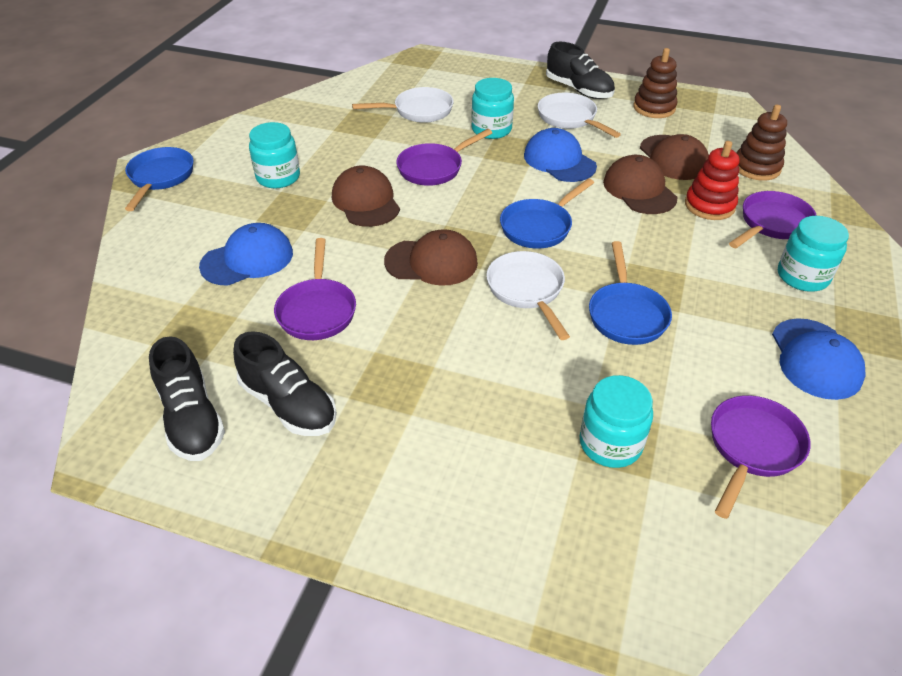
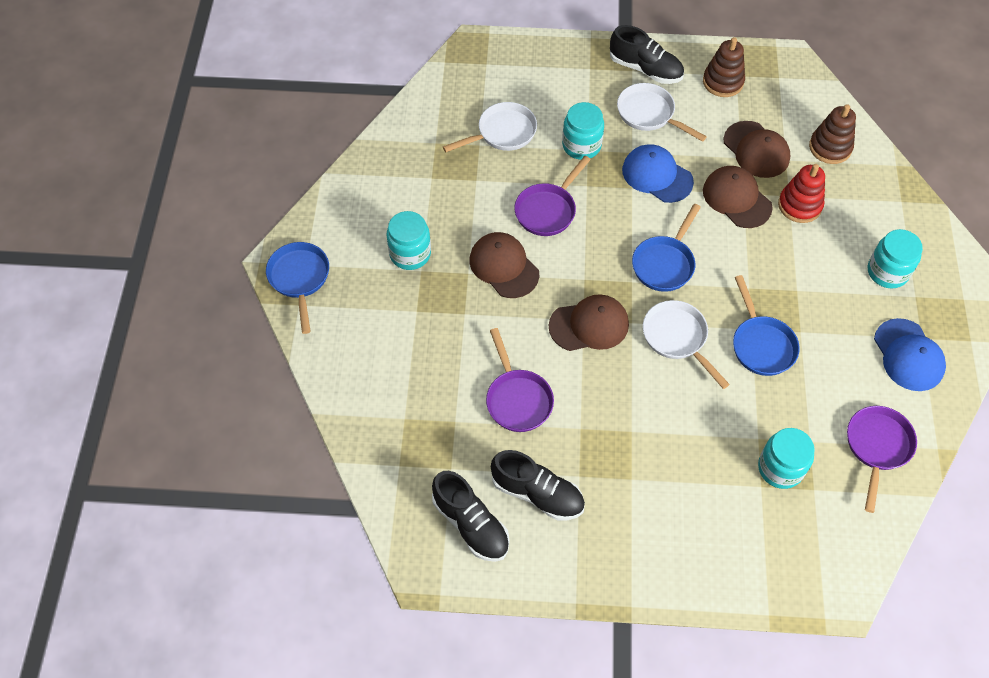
camera: 15 degrees left, 15 degrees up
blue cap [199,223,293,286] -> none
purple pan [729,191,817,248] -> none

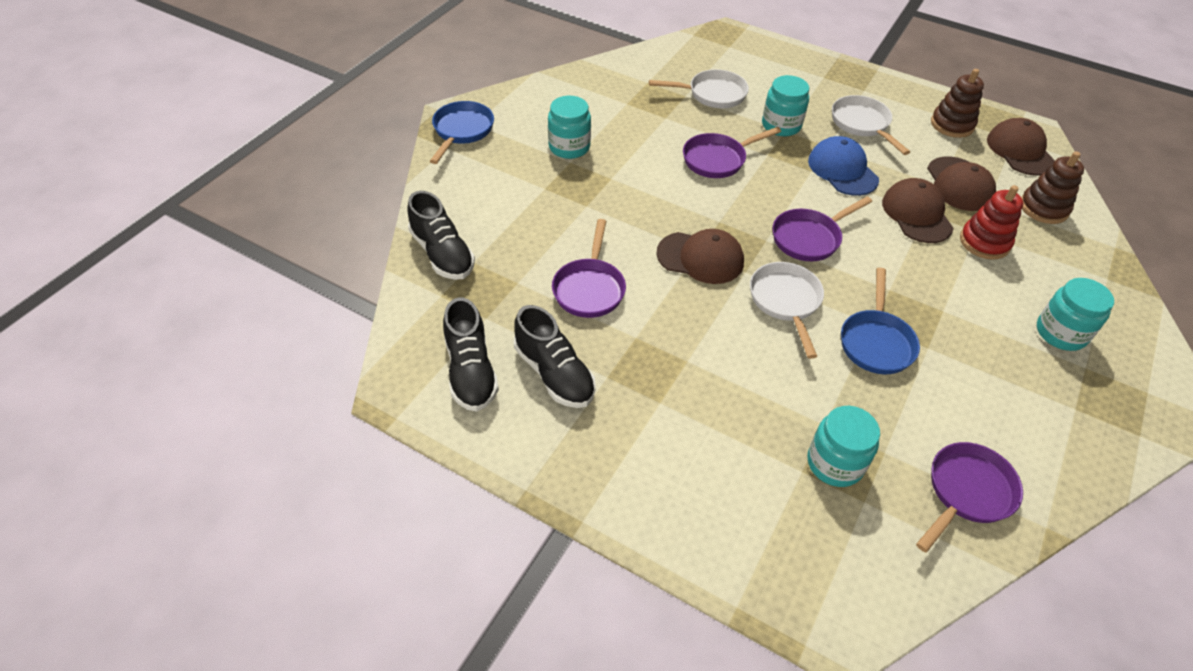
camera: 25 degrees right, 10 degrees down
brown cap [470,232,539,298] -> brown cap moved to [987,118,1055,176]
black shoe [610,25,684,84] -> black shoe moved to [407,191,475,280]
blue pan [632,204,701,292] -> purple pan [772,196,872,261]
blue cap [874,318,946,391] -> none

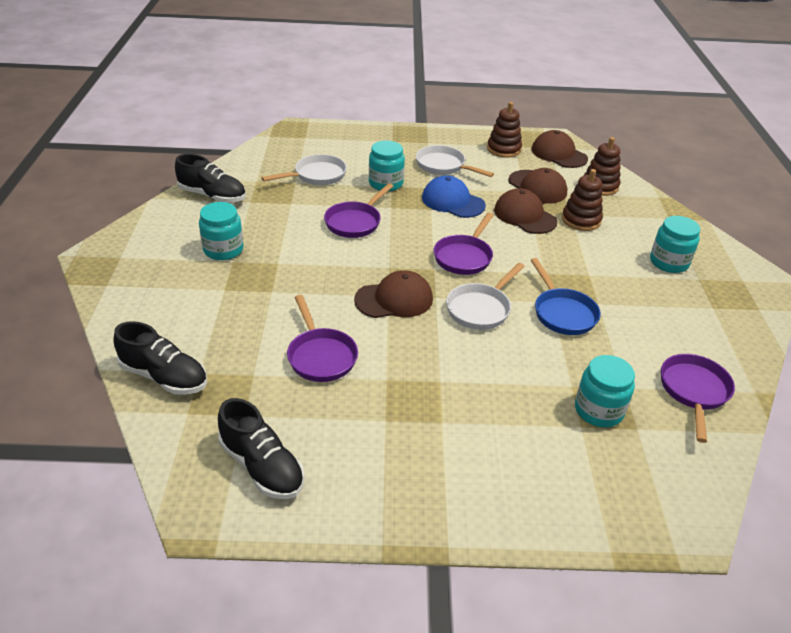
camera: 30 degrees left, 10 degrees down
blue pan [430,101,494,164] -> none
black shoe [514,305,596,408] -> black shoe moved to [175,154,246,203]
white pan [750,262,824,359] -> white pan turned 105 degrees counterclockwise [446,263,525,330]
red stacking toy [960,185,1023,260] -> brown stacking toy [562,169,603,231]

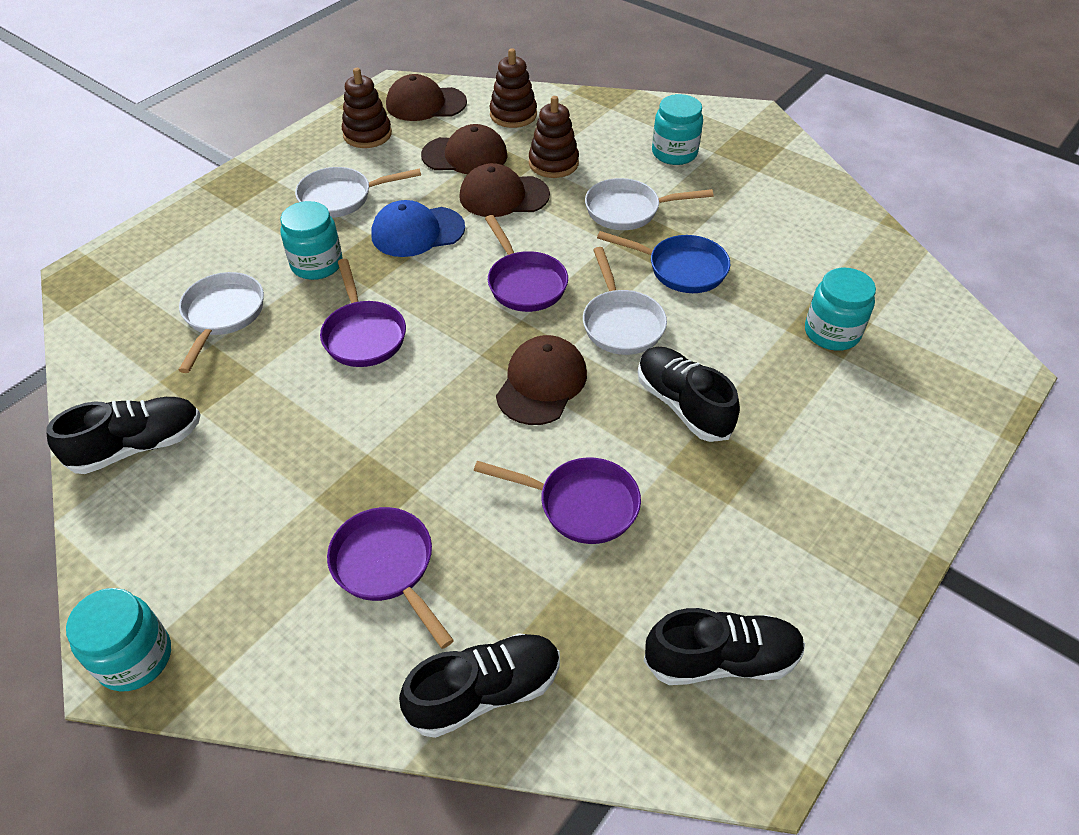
camera: 50 degrees left, 10 degrees up
turquoise jar [199,202,244,260] -> turquoise jar moved to [66,588,171,692]
purple pan [661,354,735,443] -> purple pan moved to [327,507,454,649]
none -> white pan [585,178,713,230]
none -> black shoe [638,347,740,442]

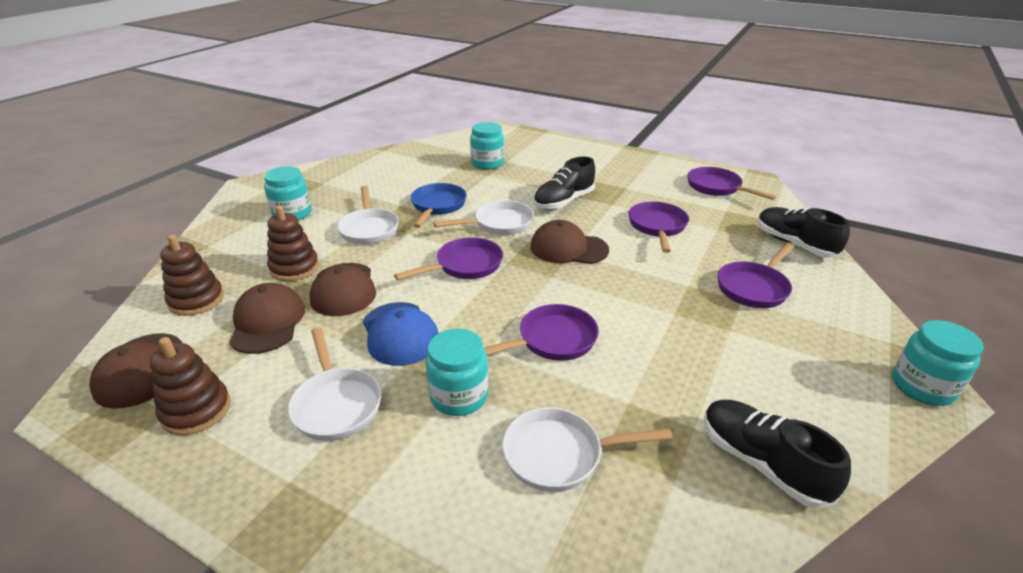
camera: 100 degrees left, 15 degrees down
black shoe [644,608,805,685] -> purple pan [687,167,777,200]

